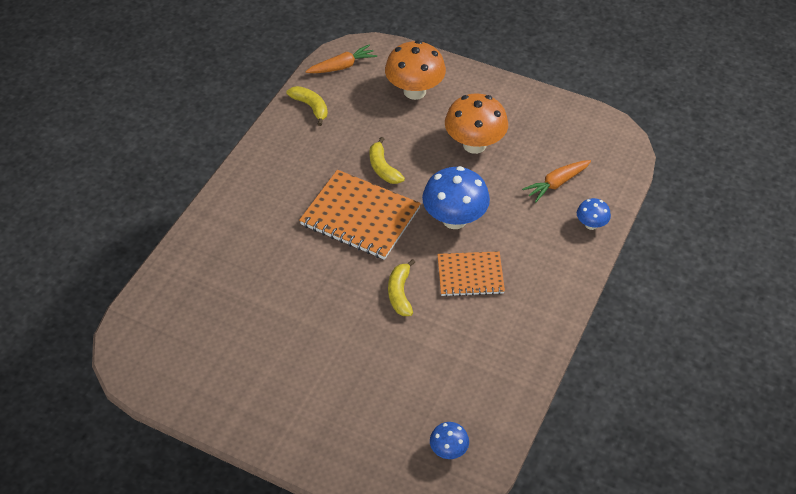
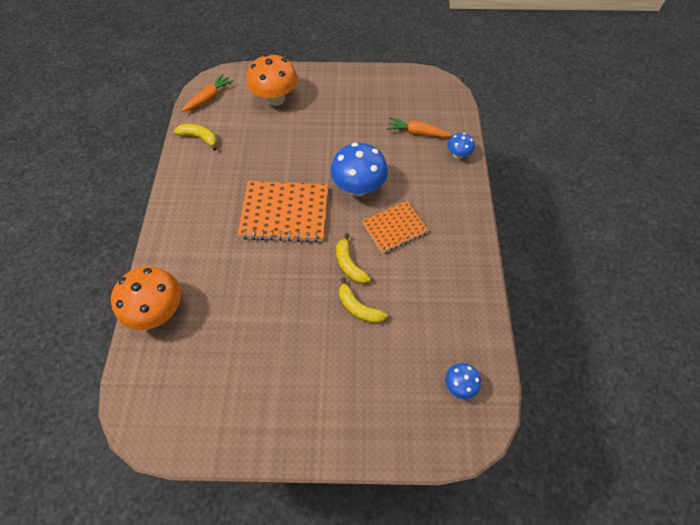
camera: 25 degrees left, 10 degrees up
yellow banana [369,137,405,184] -> yellow banana moved to [339,277,388,324]
orange mushroom [445,93,508,154] -> orange mushroom moved to [111,266,181,331]
orange carrot [522,160,591,202] -> orange carrot turned 75 degrees clockwise [386,117,451,138]

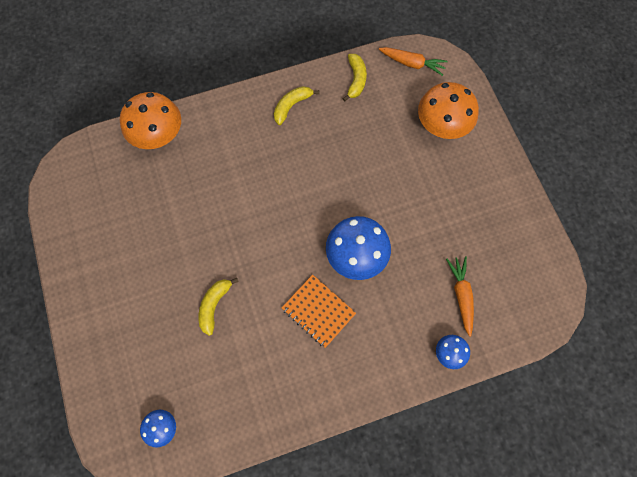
camera: 70 degrees right, 10 degrees up
orange notebook [237,181,328,243] -> none
yellow banana [336,233,370,284] -> yellow banana moved to [274,86,320,125]

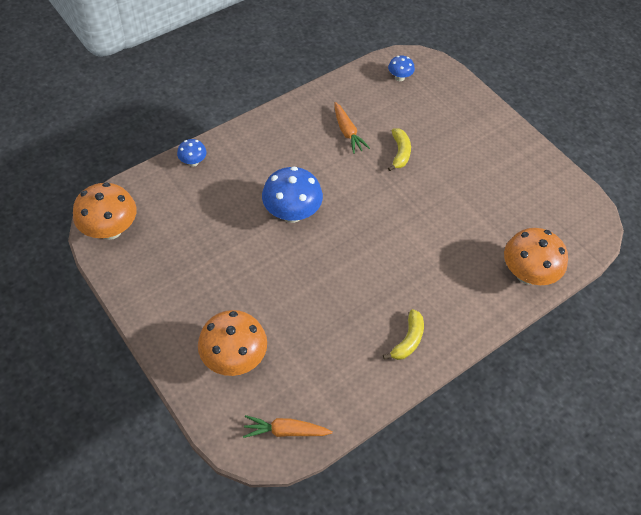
camera: 160 degrees right, 15 degrees down
orange notebook [282,275,356,348] -> none
yellow banana [342,54,367,102] -> none
orange carrot [446,256,474,337] -> orange carrot moved to [334,102,370,154]
none -> orange mushroom [73,183,136,240]

